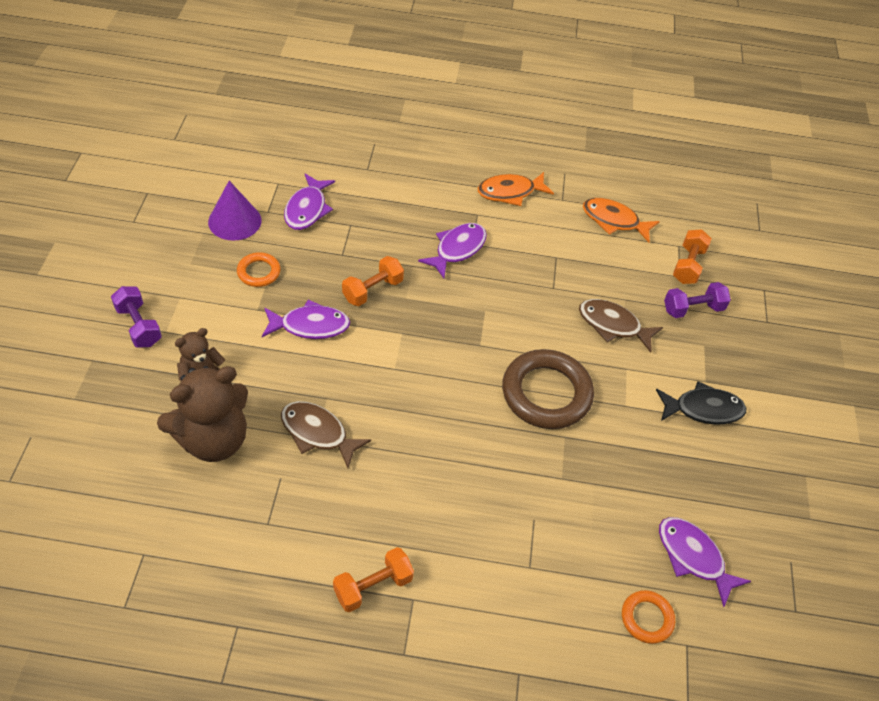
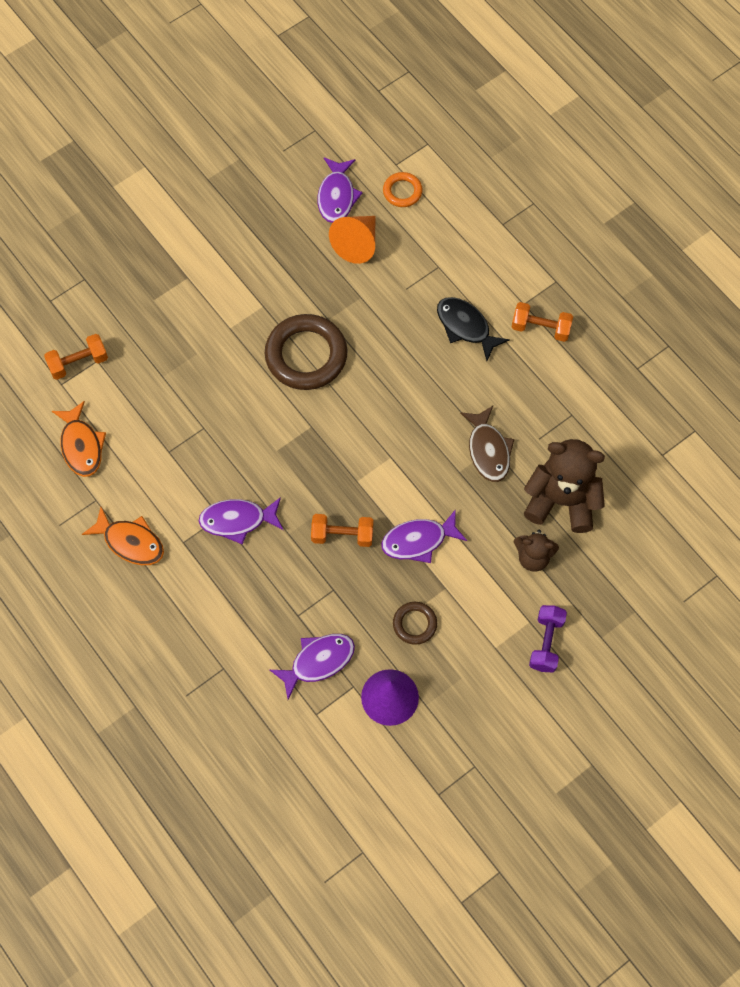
camera: 130 degrees left, 15 degrees up
orange ring [237,252,280,287] -> brown ring [393,602,437,645]
purple fish [262,300,350,339] -> purple fish turned 60 degrees counterclockwise [381,509,467,563]
brown fish [579,299,663,353] -> none
black fish [656,381,746,425] -> black fish moved to [437,297,510,361]
purple dumbbell [664,282,731,318] -> none
none -> orange cone [329,216,375,264]

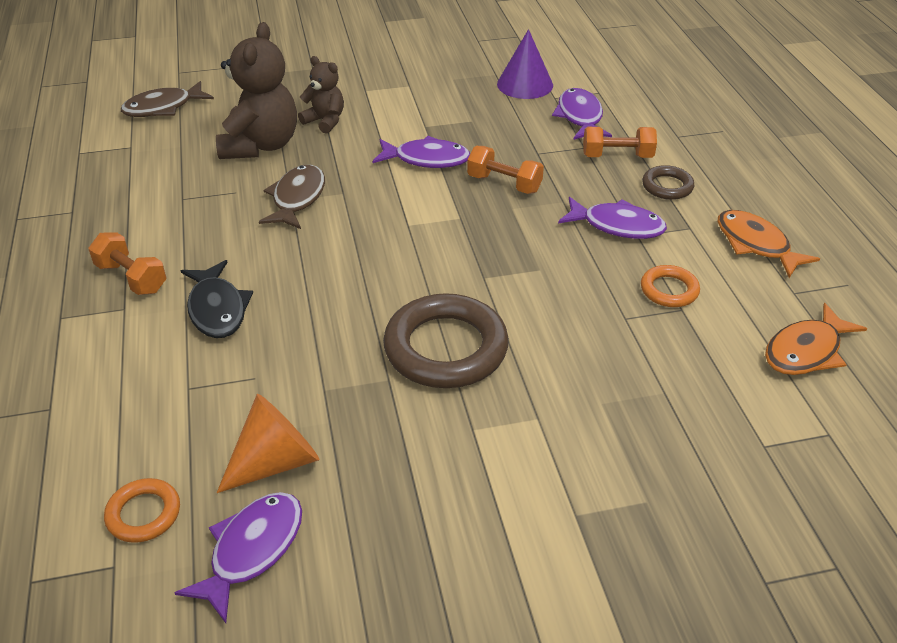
camera: 155 degrees left, 25 degrees down
orange dumbbell [44,334,108,380] -> orange dumbbell moved to [583,127,657,158]
orange fish [52,401,106,477] -> orange fish turned 135 degrees counterclockwise [765,303,867,375]
purple fish [270,634,355,699] -> purple fish turned 90 degrees clockwise [552,88,612,140]
brown ring [393,602,437,645] -> brown ring moved to [642,165,695,200]
brown teddy bear [524,439,605,533] -> brown teddy bear turned 120 degrees counterclockwise [216,22,297,159]
purple dumbbell [529,605,567,673] -> none
none -> brown fish [121,81,214,117]
none -> orange ring [641,265,700,307]

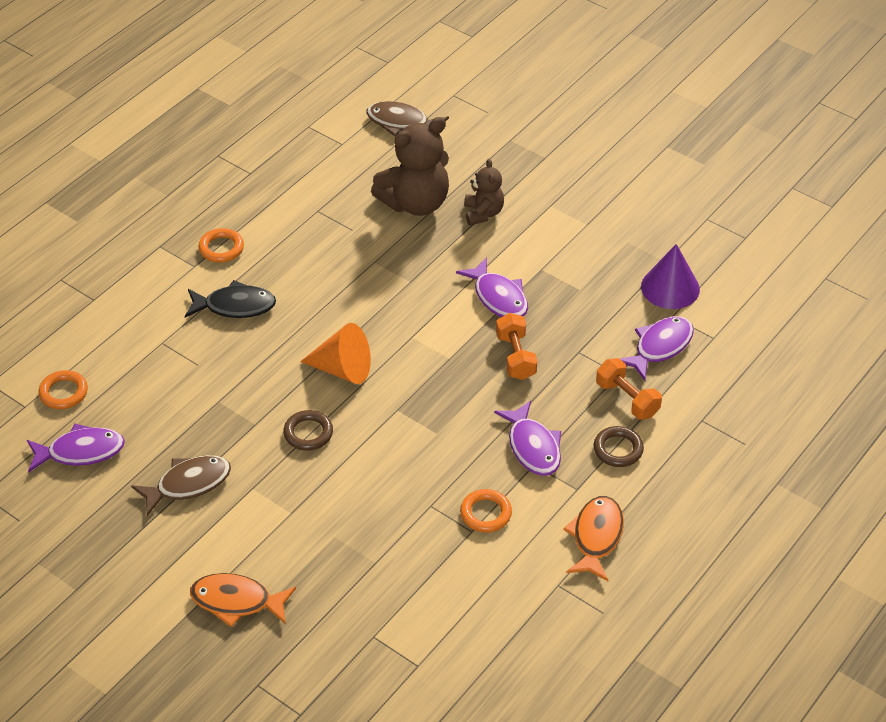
camera: 50 degrees right, 5 degrees up
orange dumbbell [88,232,166,295] -> orange ring [198,228,244,262]
black fish [181,260,253,338] -> black fish turned 120 degrees counterclockwise [185,280,276,318]
orange cone [217,394,319,493] -> orange cone moved to [300,323,371,384]
brown fish [259,165,325,229] -> brown fish moved to [131,455,231,516]
brown ring [383,293,509,388] -> brown ring [283,410,333,451], size x0.50
orange fish [765,303,867,375] -> orange fish moved to [190,573,296,627]

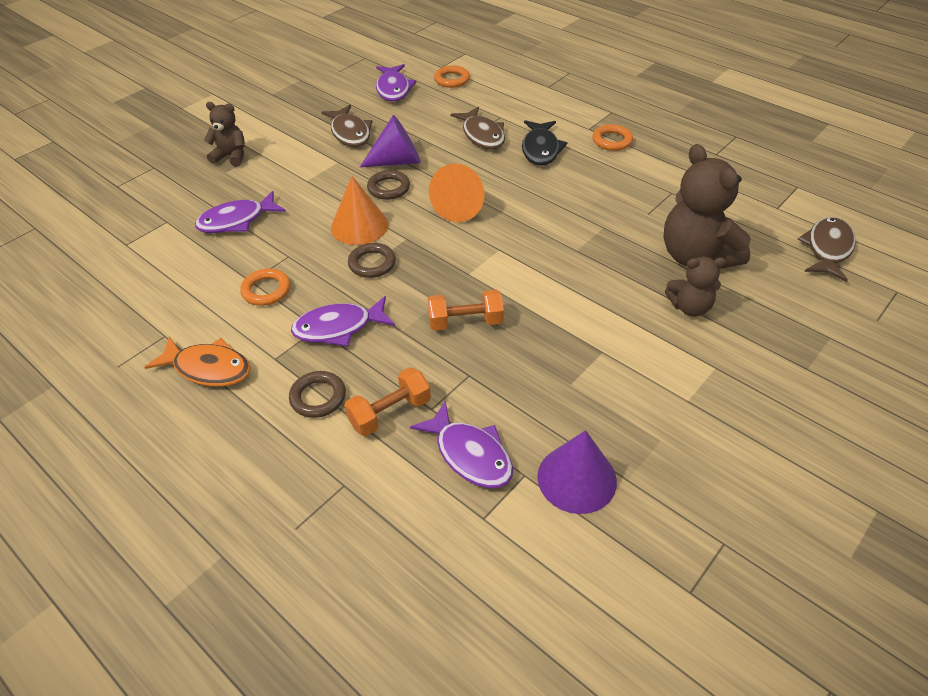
camera: 95 degrees right, 0 degrees up
orange fish [190,573,296,627] -> brown teddy bear [204,102,245,167]
purple fish [456,257,528,317] -> purple fish moved to [195,191,286,233]
none -> orange cone [331,176,389,245]
none -> brown ring [348,243,396,278]
none -> purple cone [360,115,421,167]
none -> brown fish [450,107,505,149]

